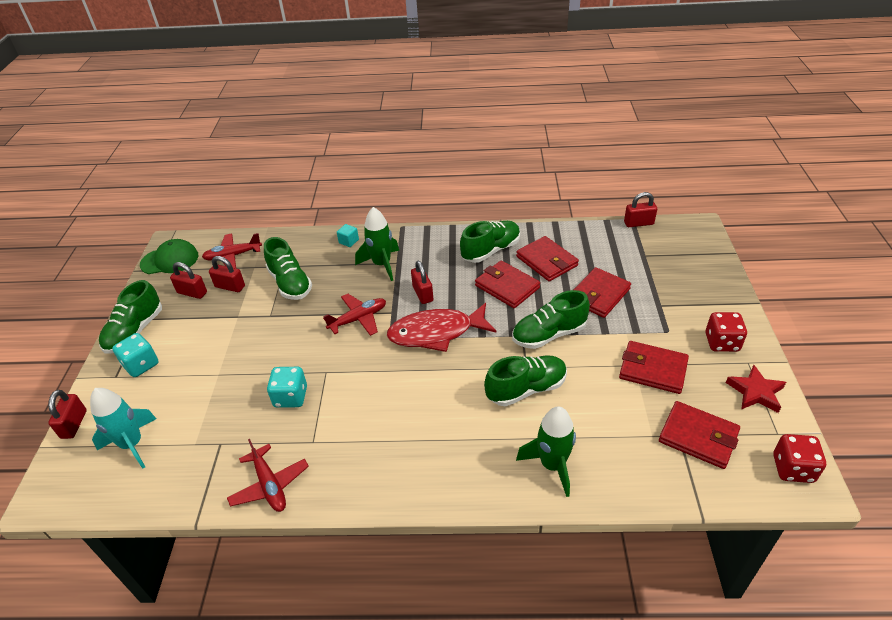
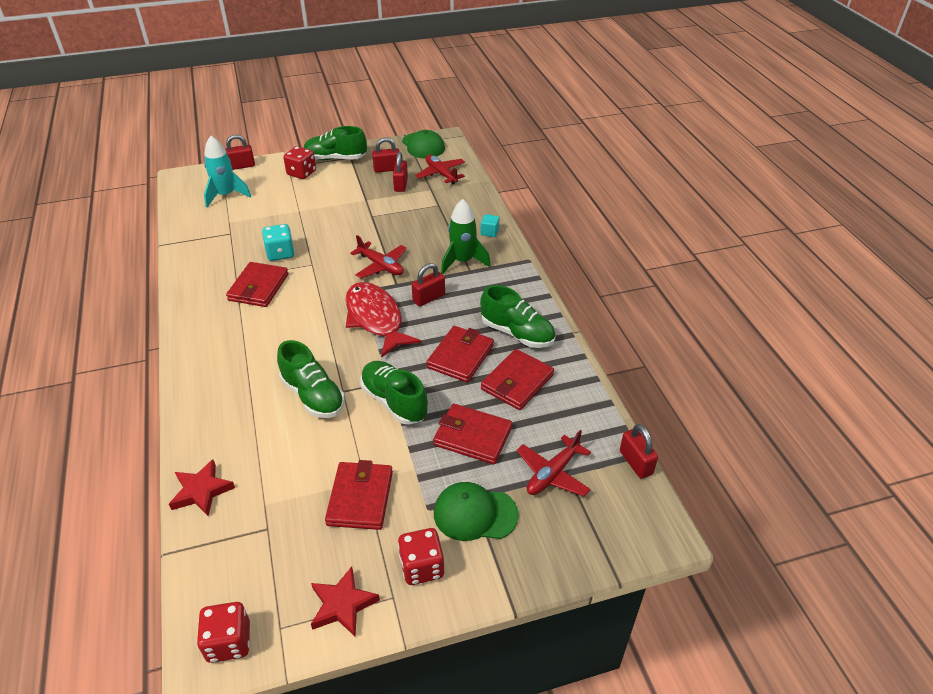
camera: 70 degrees right, 0 degrees up
turquoise dice [112,333,159,377] -> red dice [283,146,316,179]
red padlock [170,262,207,299] -> red padlock turned 75 degrees clockwise [372,138,399,173]
red plane [227,439,309,512] -> red plane moved to [516,430,591,496]
green shoe [264,237,312,300] -> none
green rocket [516,406,576,497] -> none
red wallet [659,401,740,469] -> red wallet moved to [226,262,289,307]
none -> red star [169,459,235,516]
none -> green cap [434,482,519,541]

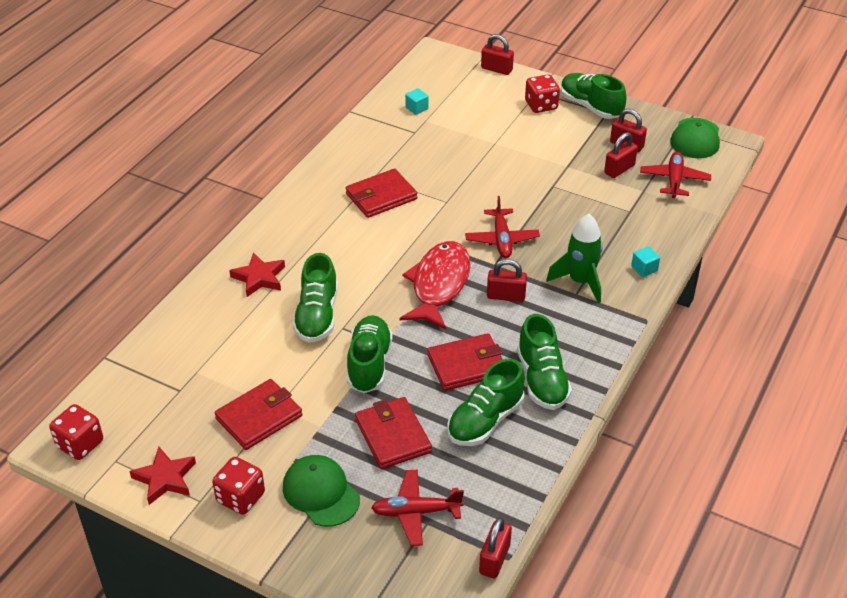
camera: 45 degrees right, 0 degrees up
red star [169,459,235,516] -> red star moved to [229,252,285,297]
turquoise rocket [204,136,251,208] -> none
turquoise dice [262,224,295,261] -> none
red wallet [481,349,554,410] -> green shoe [447,359,525,446]
none -> turquoise cube [405,88,428,115]

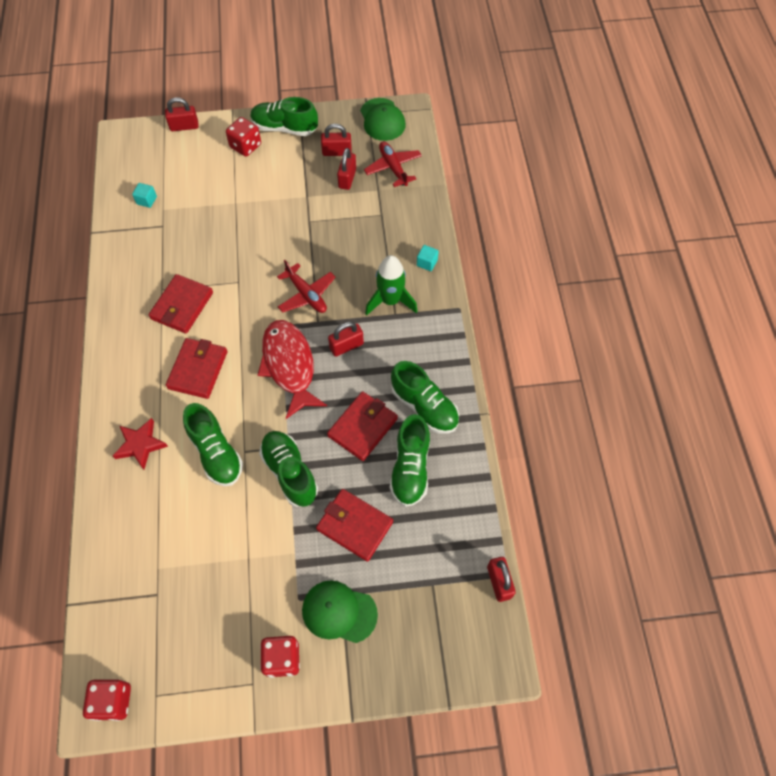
camera: 35 degrees left, 20 degrees up
red star [129,447,196,505] -> none
red wallet [215,379,302,450] -> red wallet moved to [166,338,227,399]
red plane [371,470,464,546] -> none

